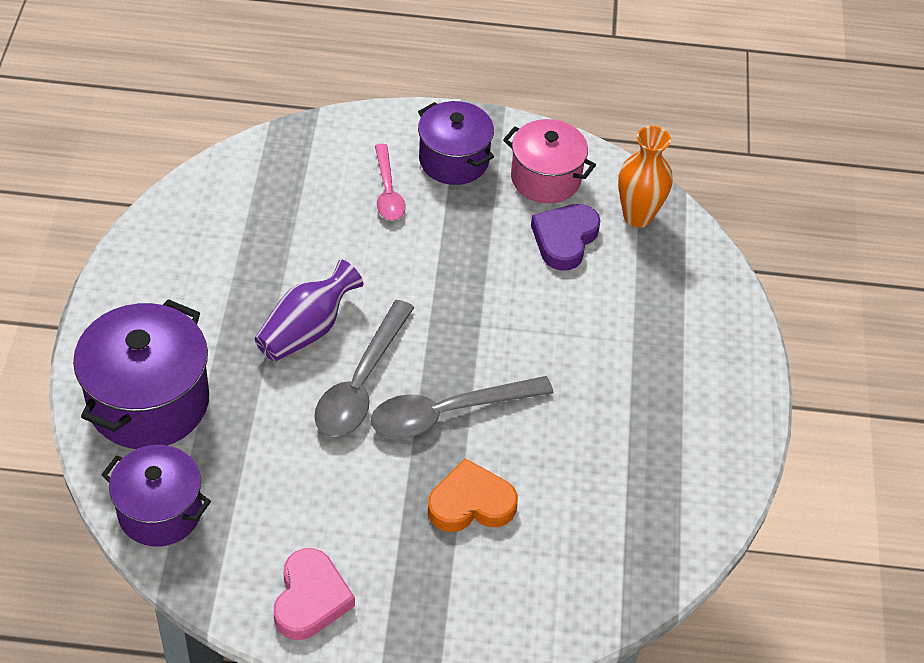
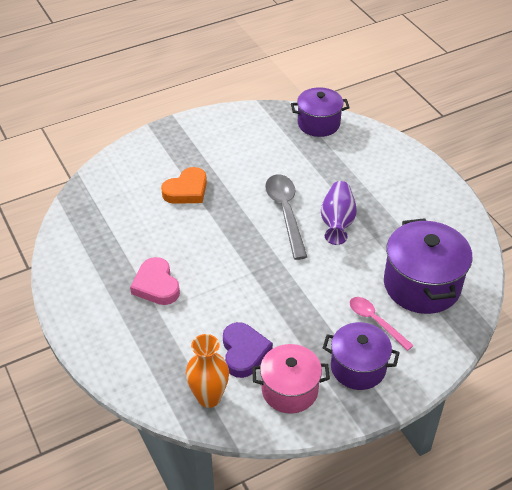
camera: 150 degrees right, 5 degrees down
purple pot [73,299,209,449] -> purple pot moved to [384,218,472,314]
pink heart [274,548,355,640] -> pink heart moved to [130,257,180,305]
grey spoon [371,376,553,438] -> none

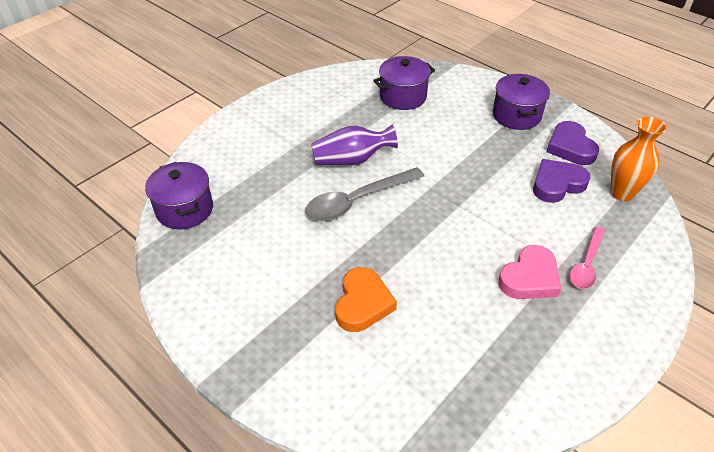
camera: 110 degrees left, 0 degrees up
orange heart [161,167,207,204] -> orange heart turned 75 degrees clockwise [335,267,397,332]
pink pot [252,344,330,414] -> purple heart [546,121,599,165]
pink spoon [350,297,414,351] -> pink spoon moved to [570,227,605,289]
purple pot [384,218,472,314] -> purple pot [373,56,435,110], size x0.66

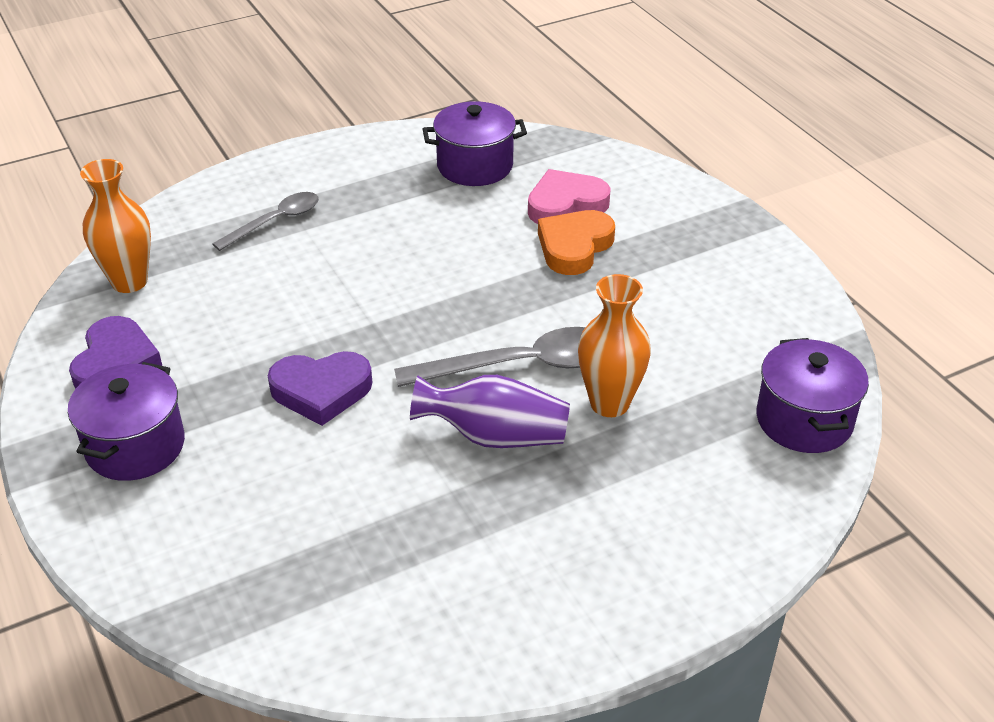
camera: 160 degrees left, 5 degrees down
purple pot [373,56,435,110] -> purple pot moved to [422,101,527,186]
pink heart [498,245,561,299] -> pink heart moved to [528,169,611,224]
purple heart [533,159,591,203] -> purple heart moved to [268,351,372,426]
pink spoon [570,227,605,289] -> grey spoon [212,192,319,251]
none -> orange vase [578,274,651,417]

